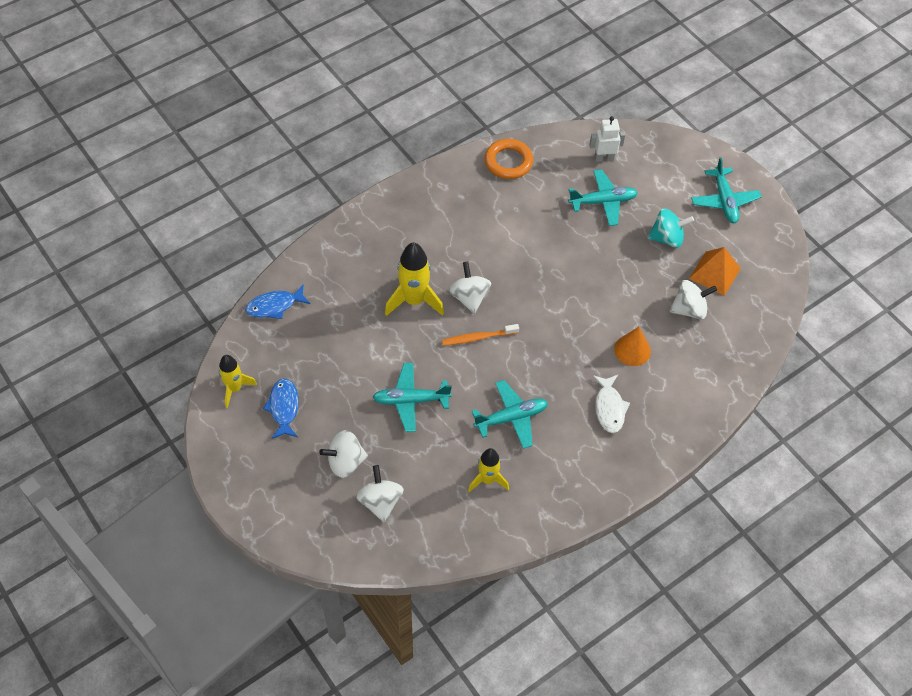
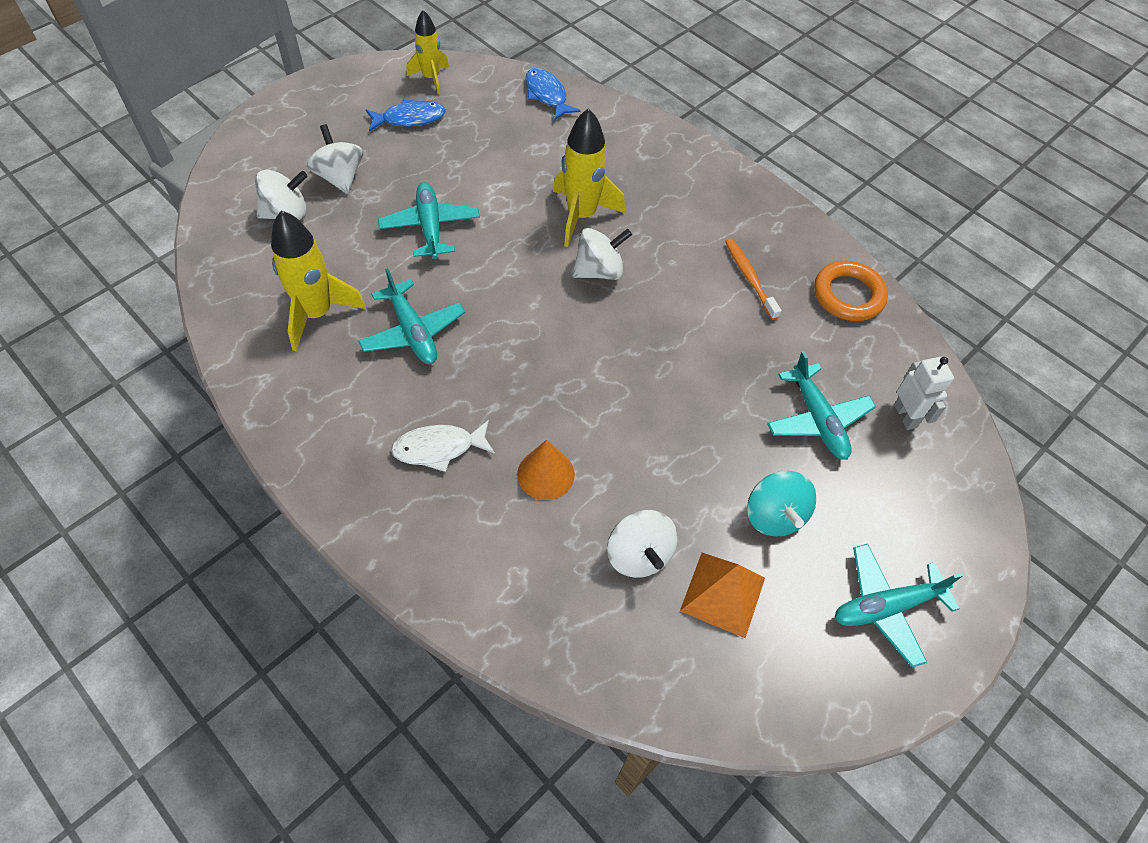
camera: 80 degrees right, 0 degrees up
orange toothbrush [442,324,519,346] -> orange toothbrush moved to [725,238,782,320]
yellow rocket [468,448,509,492] -> yellow rocket [271,211,366,352], size x1.57

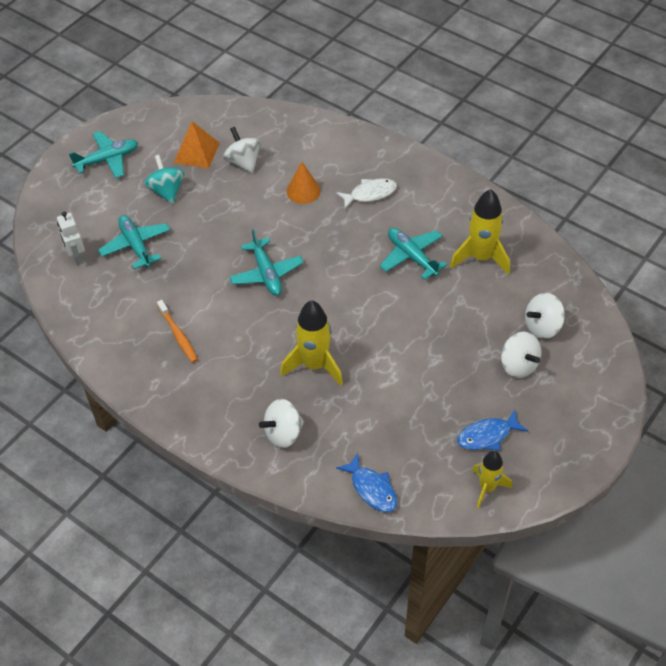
camera: 175 degrees right, 5 degrees down
turquoise plane [378,182,480,259] -> turquoise plane moved to [230,229,304,296]
white spinning top [572,228,632,280] -> white spinning top moved to [259,399,304,448]
orange ring [814,261,888,321] -> none

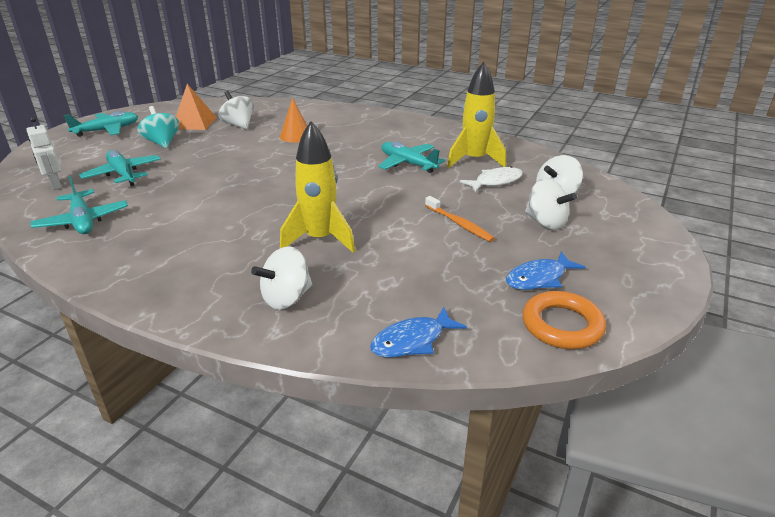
camera: 10 degrees left, 20 degrees down
orange toothbrush [157,300,198,363] -> orange toothbrush moved to [425,196,495,242]
turquoise plane [230,229,304,296] -> turquoise plane moved to [31,176,128,234]
white fish [336,178,397,209] -> white fish moved to [460,166,523,193]
blue fish [336,453,397,512] -> blue fish turned 105 degrees clockwise [370,307,467,358]
yellow rocket [472,451,512,508] -> orange ring [522,291,606,349]

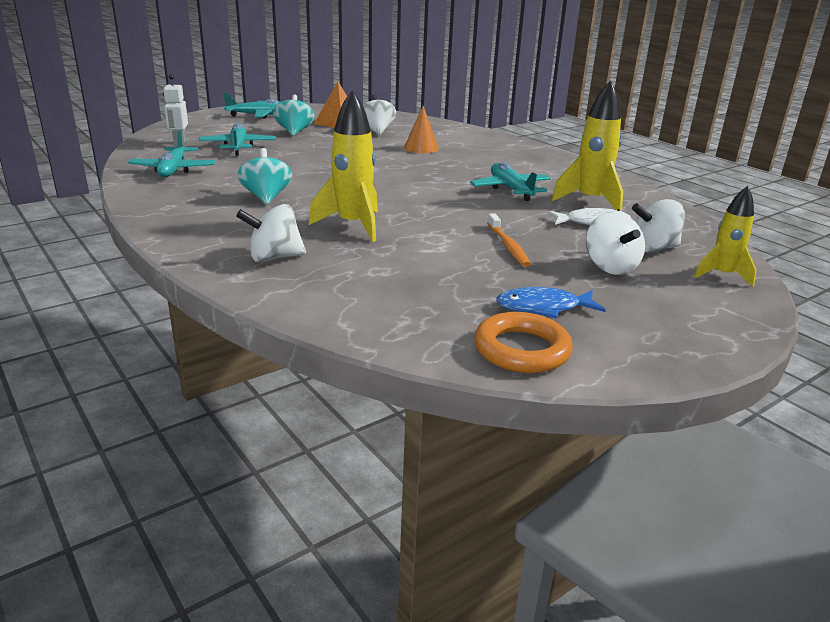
camera: 25 degrees right, 5 degrees down
blue fish [370,307,467,358] -> none
none -> turquoise spinning top [237,148,292,204]
none -> yellow rocket [694,186,756,287]

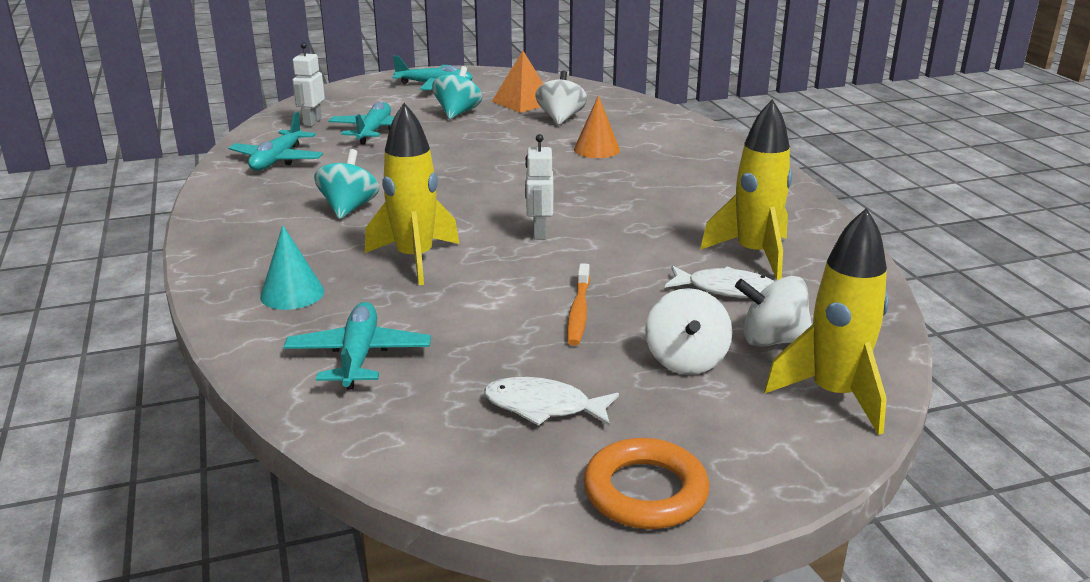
camera: 20 degrees right, 0 degrees up
white spinning top [236,204,306,262] -> turquoise cone [260,225,324,310]
turquoise plane [470,162,551,201] -> turquoise plane moved to [283,302,431,390]
orange ring [474,312,573,373] -> orange ring moved to [583,438,709,529]
blue fish [496,287,606,319] -> white fish [484,377,619,426]
yellow rocket [694,186,756,287] -> yellow rocket [764,208,889,435], size x1.57
none -> white robot [525,134,553,240]

